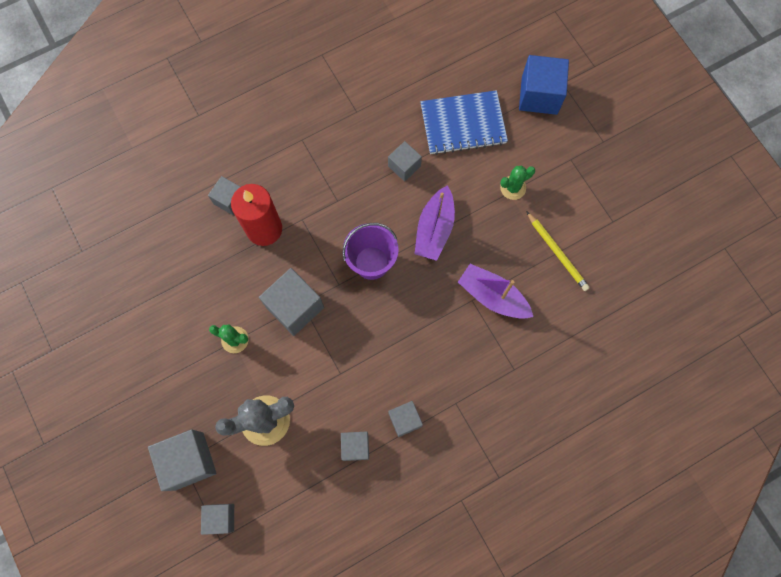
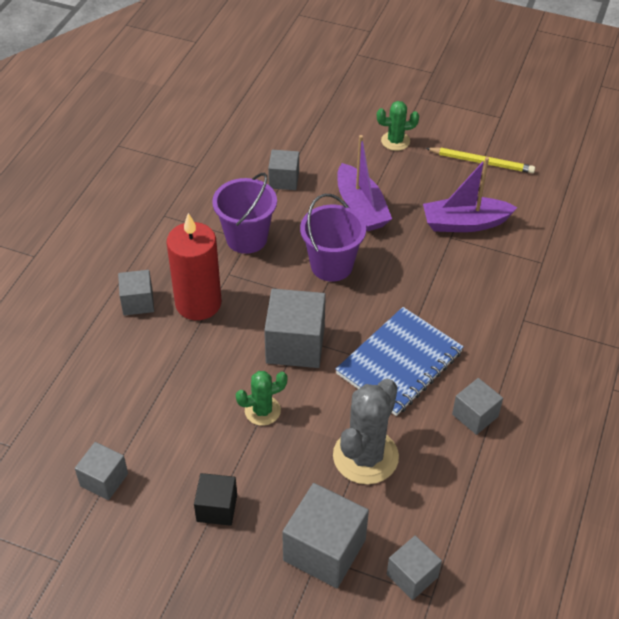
camera: 40 degrees left, 25 degrees down
grey cube [388,401,423,437] -> grey cube moved to [75,442,128,500]
blue notebook [420,90,508,155] -> blue notebook moved to [335,307,464,416]
green cactus [500,166,535,200] -> green cactus turned 60 degrees clockwise [377,101,419,151]
blue cube [519,55,569,115] -> none
none -> black cube [194,473,237,526]
none -> purple bucket [212,173,277,254]

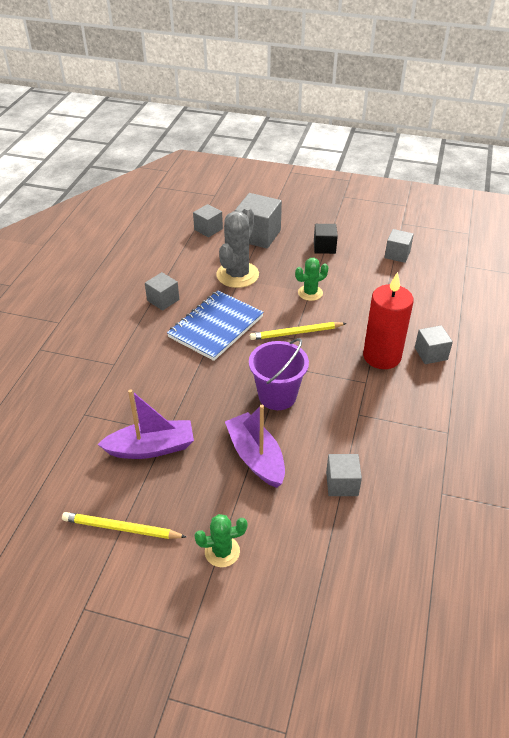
camera: 175 degrees right, 5 degrees down
purple bucket [212,173,277,254] -> none
grey cube [264,289,326,368] -> yellow pencil [250,322,347,340]

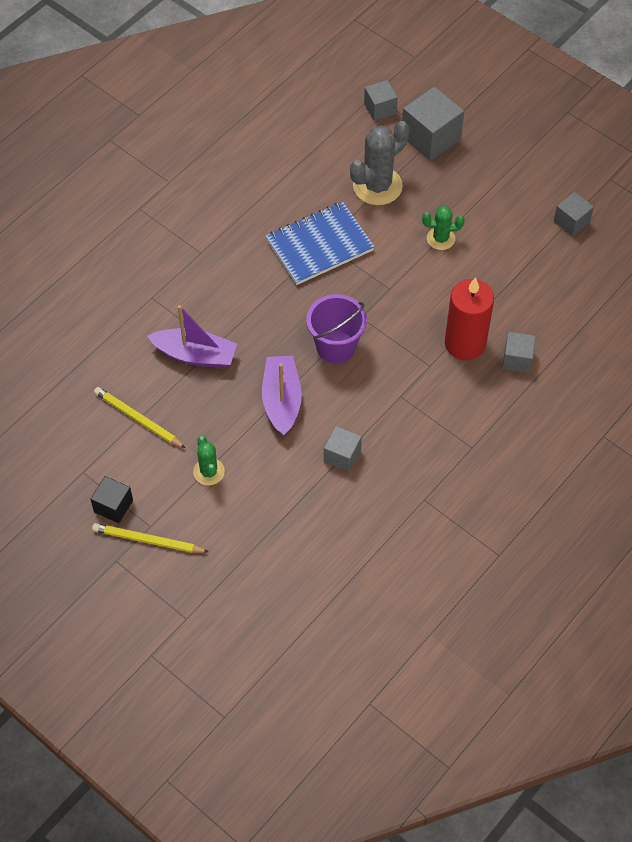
camera: 25 degrees right, 15 degrees up
grey cube [145,272,179,311] -> none
green cactus [195,514,247,567] -> green cactus turned 60 degrees clockwise [193,436,225,485]
yellow pencil [250,322,347,340] -> yellow pencil moved to [92,523,209,553]
black cube [314,224,338,254] -> black cube moved to [90,476,133,523]

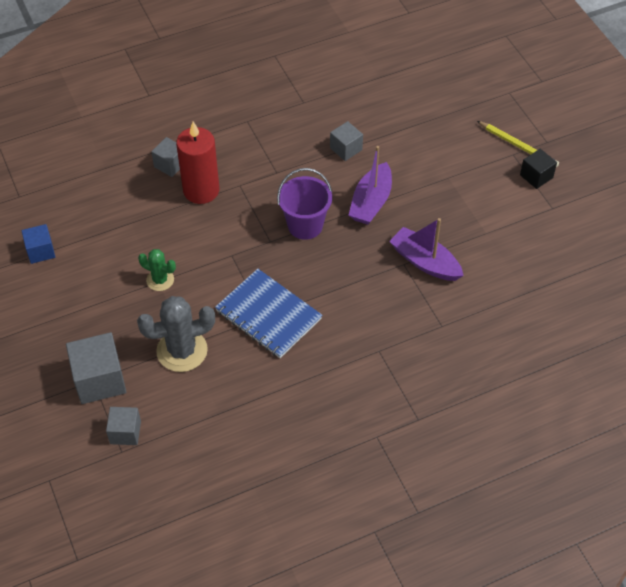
camera: 155 degrees left, 5 degrees down
yellow pencil [94,387,186,448] -> none
green cactus [193,436,225,485] -> none
blue notebook [266,202,375,285] -> blue notebook turned 45 degrees clockwise [215,269,322,358]
grey cube [554,192,594,237] -> blue cube [22,224,55,264]

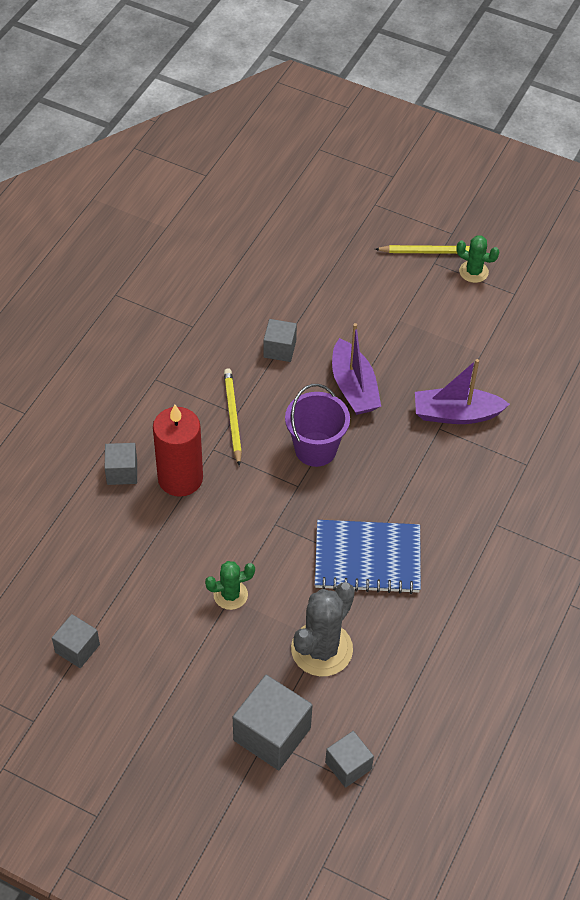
camera: 40 degrees left, 0 degrees up
blue cube [22,224,55,264] -> grey cube [52,614,100,668]
black cube [520,149,557,189] -> green cactus [456,235,500,283]
none -> yellow pencil [224,369,242,466]

